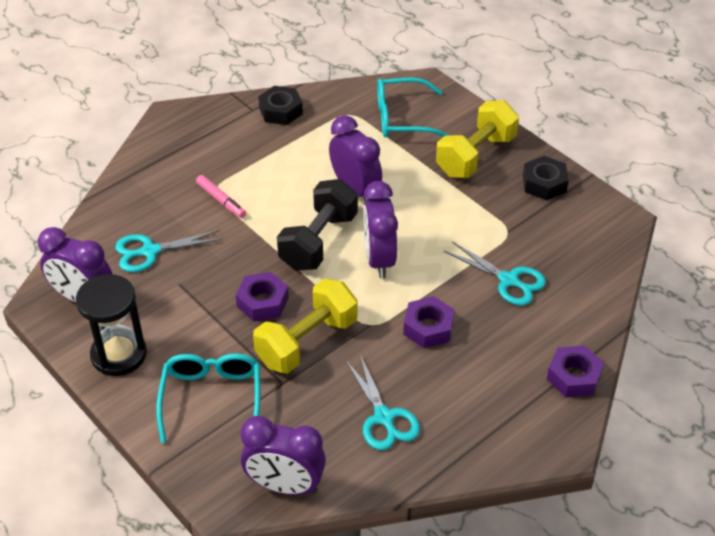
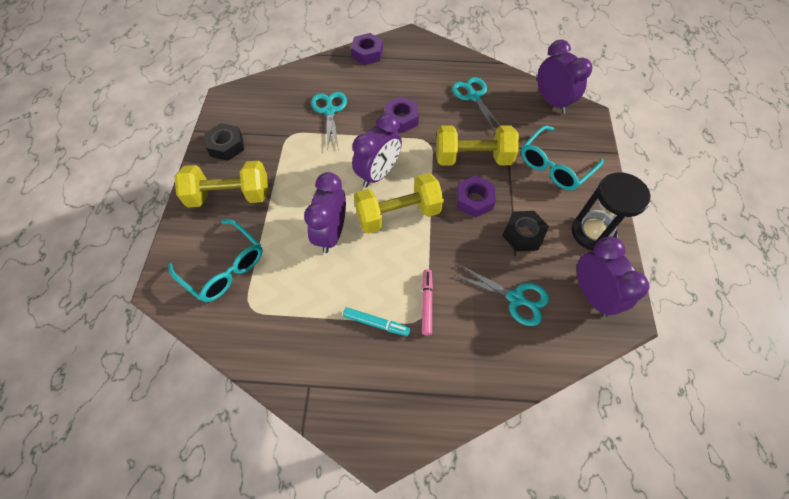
camera: 135 degrees left, 15 degrees up
black nut [258,86,303,125] -> black nut moved to [502,211,549,252]
black dumbbell [277,179,358,271] -> yellow dumbbell [354,173,444,234]
turquoise scissors [346,355,420,450] -> turquoise scissors turned 45 degrees counterclockwise [452,77,500,133]
none -> turquoise marker [343,307,411,336]

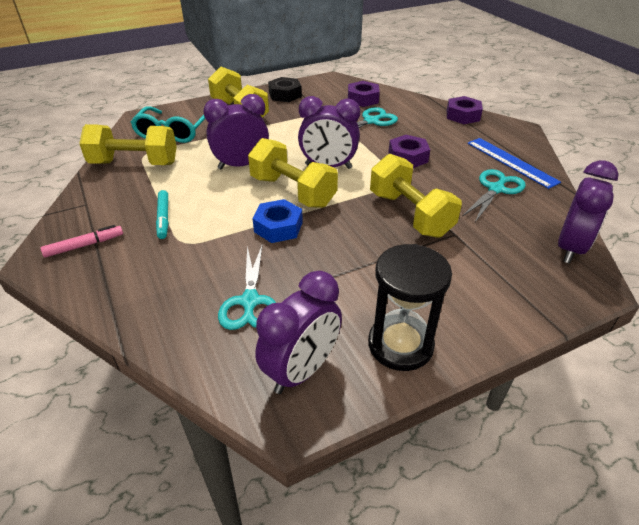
camera: 60 degrees right, 20 degrees down
pink marker [422,269,433,335] -> pink marker moved to [41,225,123,257]
purple nut [456,175,496,218] -> purple nut moved to [348,81,380,107]
black nut [502,211,549,252] -> none
turquoise glasses [521,126,604,190] -> none
none -> yellow dumbbell [79,124,177,165]
none -> blue nut [252,199,303,243]
none -> blue ruler [468,138,561,189]

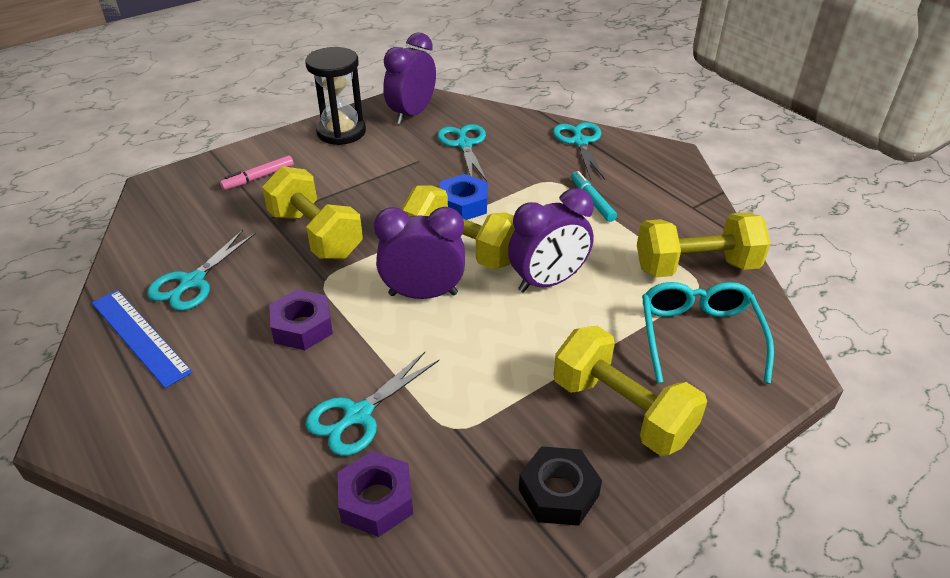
camera: 170 degrees right, 0 degrees up
pink marker [41,225,123,257] -> pink marker moved to [220,155,294,190]
purple nut [447,96,483,124] -> none
purple clock [558,160,619,264] -> none
none -> turquoise scissors [553,122,605,180]

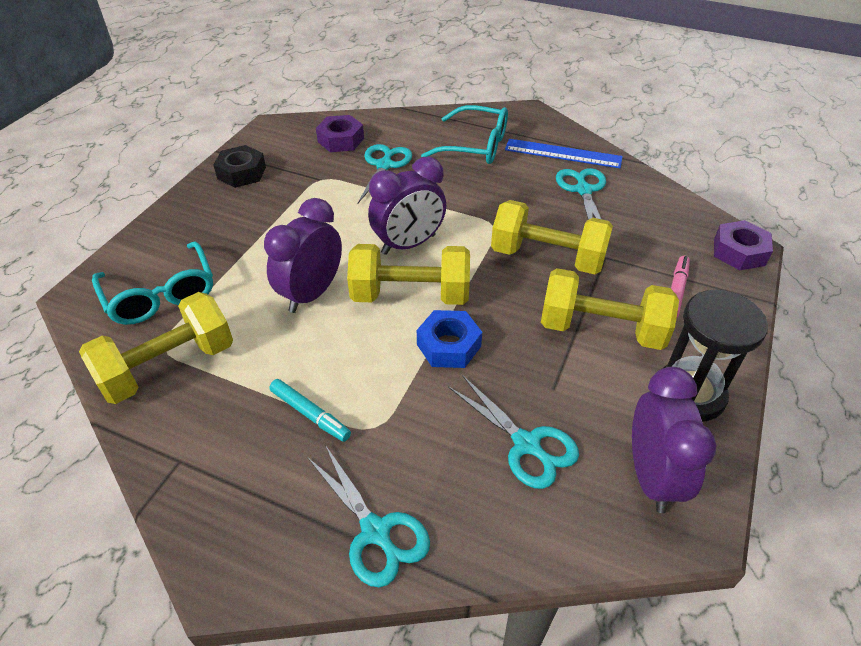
camera: 150 degrees right, 5 degrees up
purple nut [269,289,333,350] -> purple nut moved to [714,220,773,270]
yellow dumbbell [554,326,707,456] -> yellow dumbbell moved to [541,268,679,350]
none -> turquoise glasses [421,105,508,164]

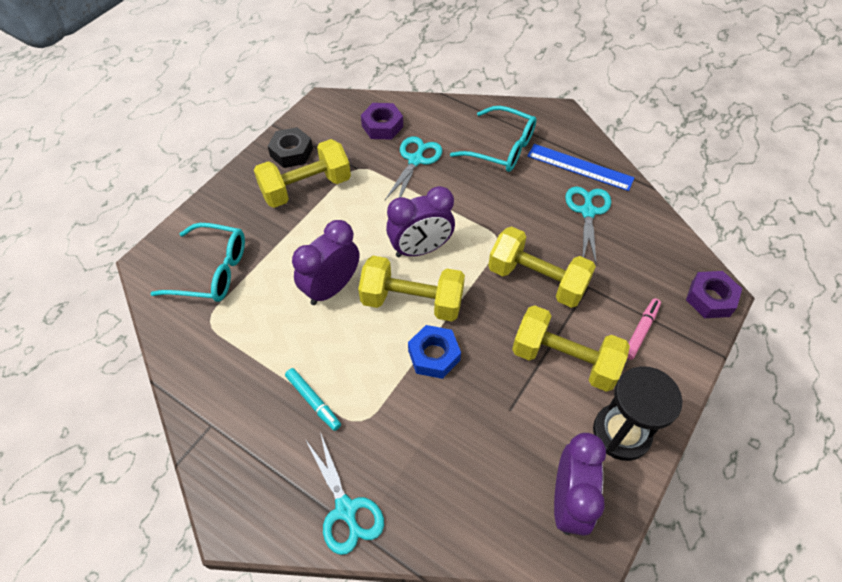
camera: 10 degrees right, 10 degrees up
yellow dumbbell [79,292,233,404] -> yellow dumbbell moved to [254,139,351,208]
turquoise glasses [92,241,213,325] -> turquoise glasses turned 60 degrees counterclockwise [151,223,245,302]
turquoise scissors [448,375,579,489] -> none

